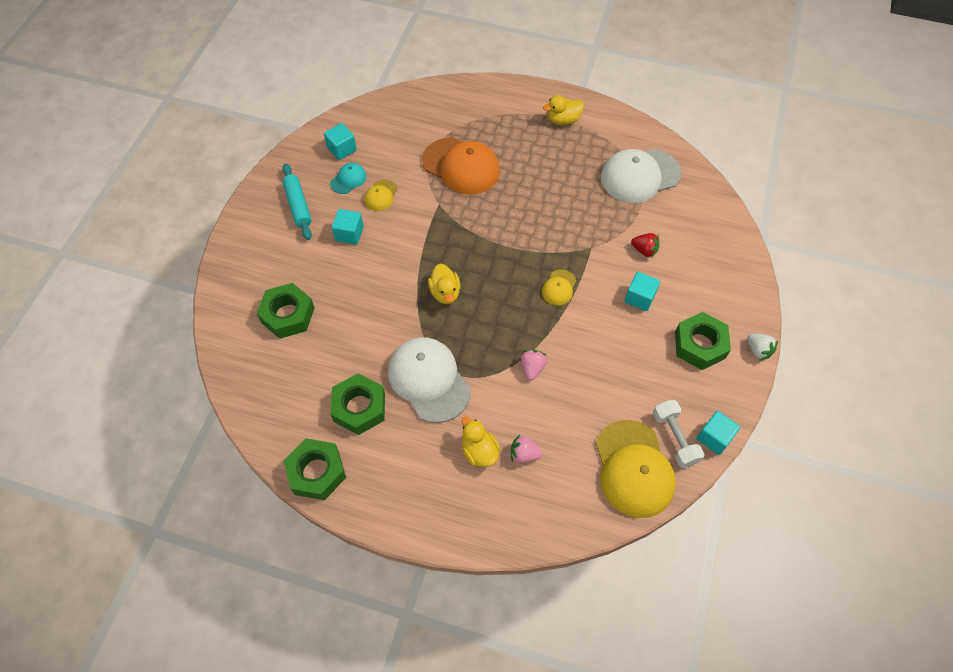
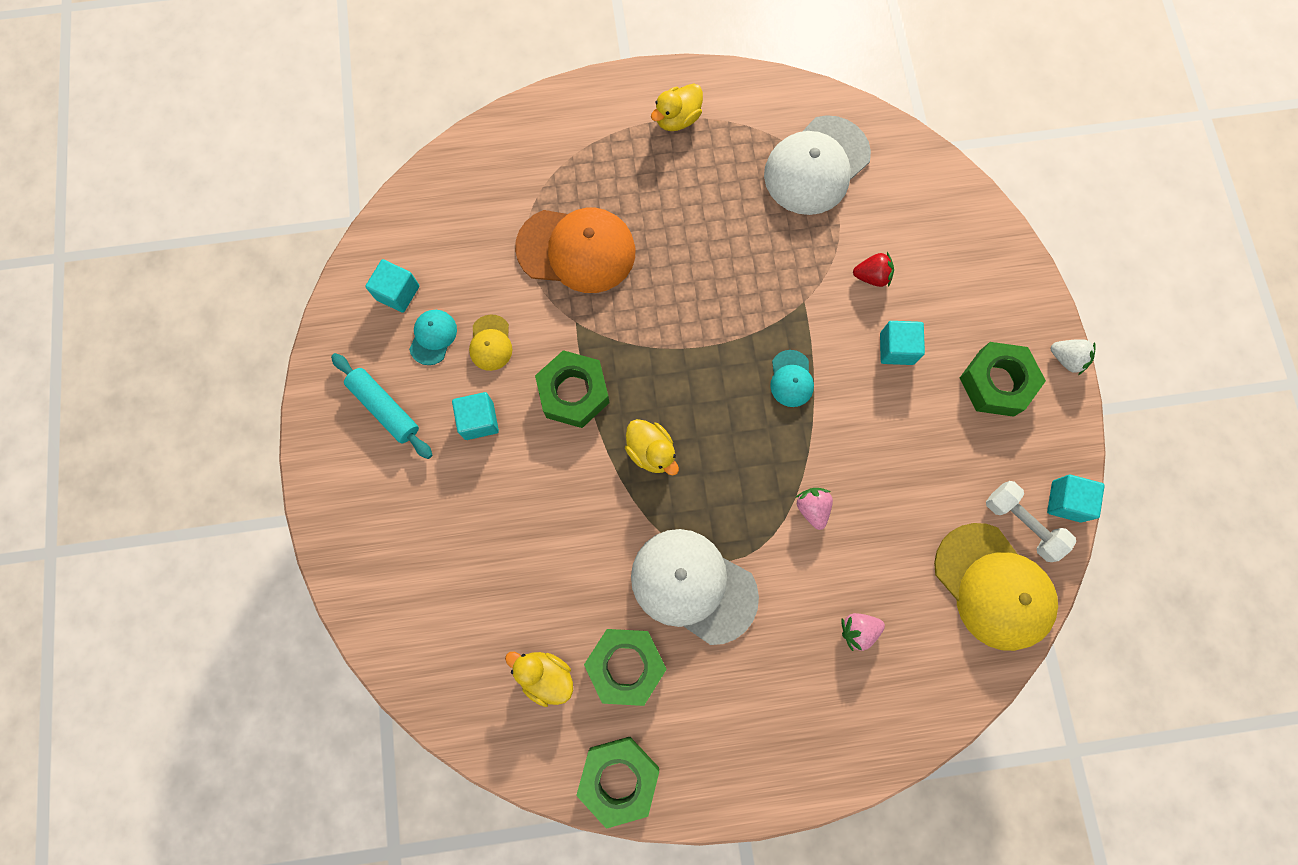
camera: 25 degrees left, 15 degrees up
green nut [257,283,315,339] -> green nut moved to [535,350,610,428]
yellow duck [462,416,500,467] -> yellow duck moved to [505,652,573,707]
yellow cap [542,269,576,305] -> turquoise cap [770,350,814,407]

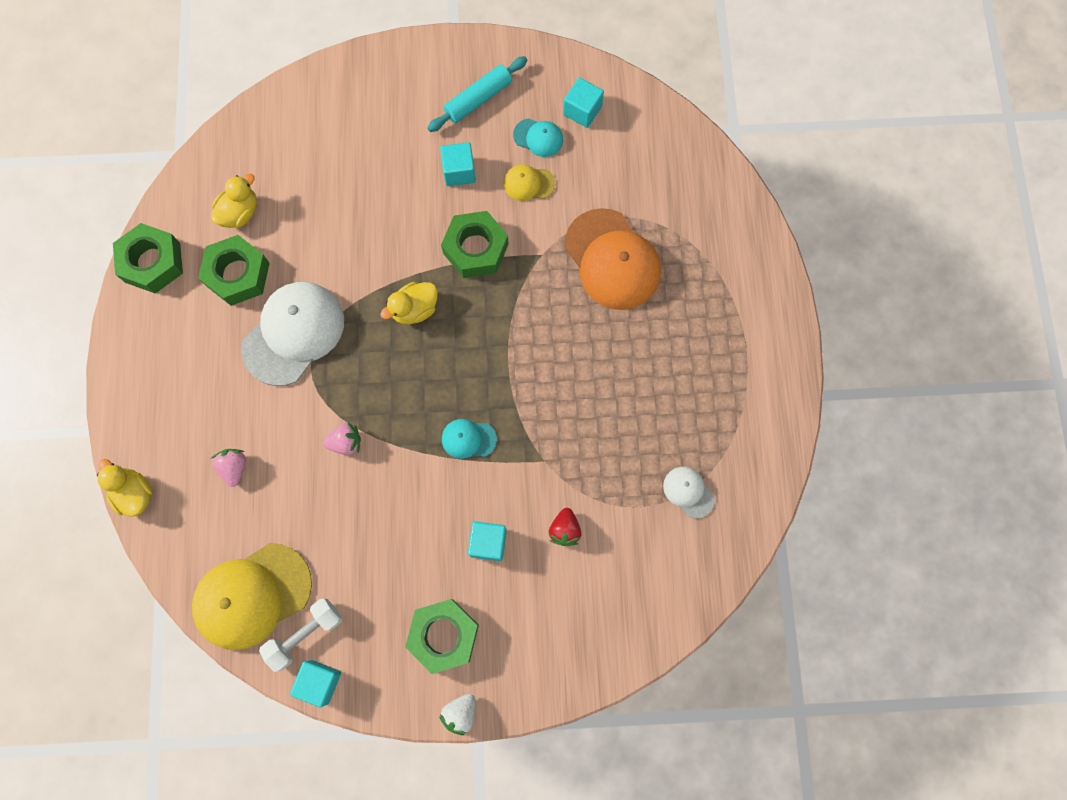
camera: 95 degrees right, 0 degrees up
orange cap [515,208,635,293] -> orange cap turned 45 degrees counterclockwise [564,208,661,310]
yellow duck [651,84,703,131] -> yellow duck moved to [97,459,153,517]
white cap [764,115,871,215] -> white cap [663,467,715,518], size x0.47

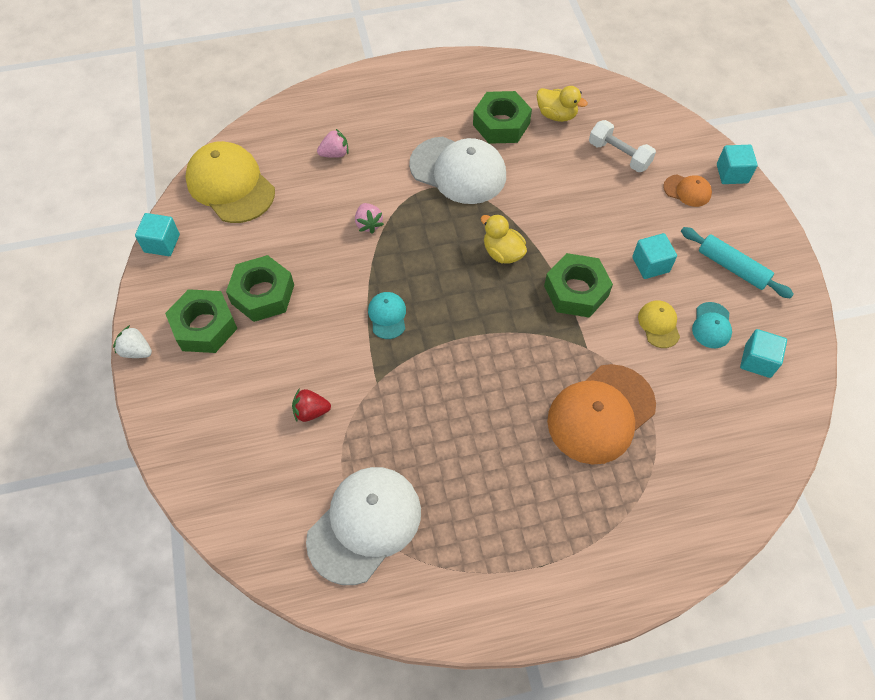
camera: 80 degrees right, 15 degrees down
yellow duck [97,459,153,517] -> none
green nut [113,223,183,294] -> green nut moved to [226,255,294,322]
white dumbbell [259,599,342,672] -> white dumbbell moved to [589,120,656,172]
turquoise cube [468,521,507,561] -> turquoise cube moved to [717,145,758,184]
white cap [663,467,715,518] -> white cap [306,467,421,585], size x2.11
none -> orange cap [663,175,712,207]

